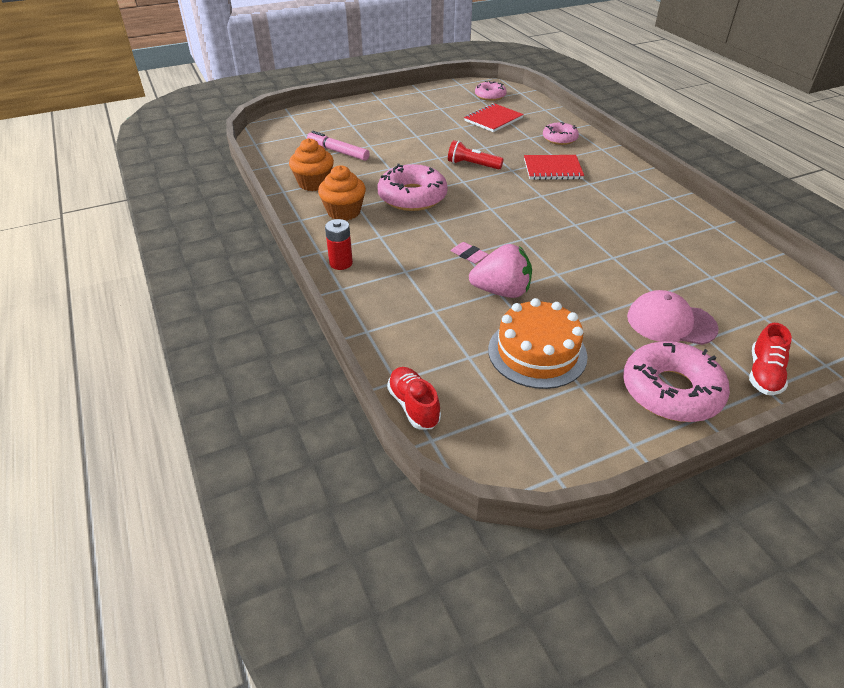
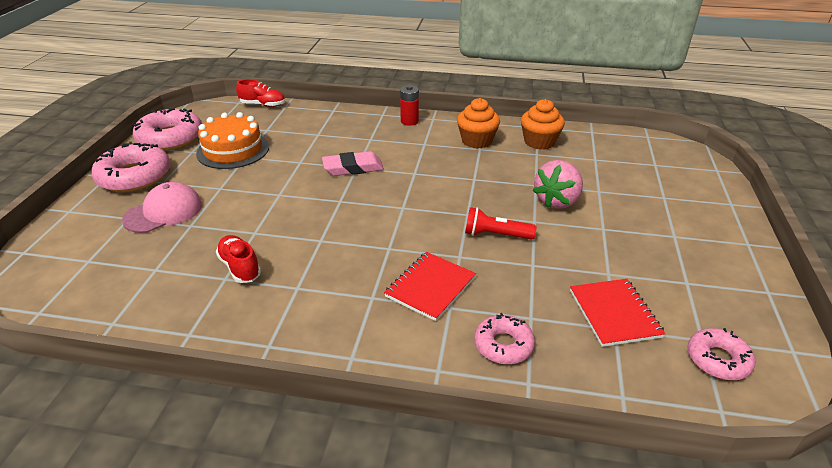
camera: 125 degrees right, 5 degrees down
pink marker [307,131,370,161] -> none
pink donut [377,164,448,211] -> pink donut moved to [133,108,202,151]
red flashlight [448,140,504,169] -> red flashlight turned 135 degrees counterclockwise [465,207,537,240]
pink eraser [451,242,488,264] -> pink eraser [322,151,384,176], size x1.73
pink strawberry [469,244,532,298] -> pink strawberry moved to [533,160,583,209]
red shoe [749,323,792,395] -> red shoe moved to [216,235,261,283]

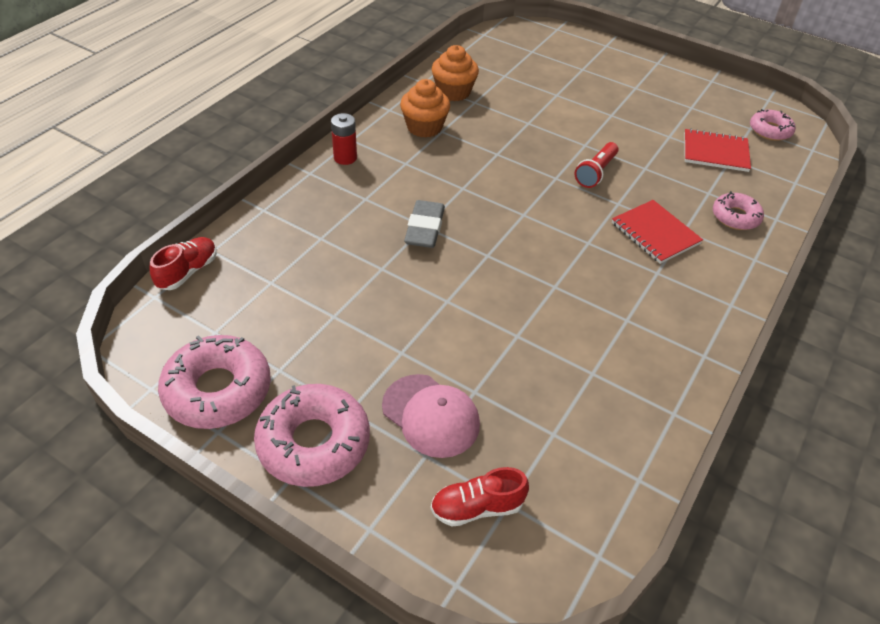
camera: 70 degrees left, 10 degrees up
pink cap [122,182,202,233] -> pink cap turned 150 degrees clockwise [382,374,480,458]
orange cake [196,112,269,169] -> none
red shoe [216,235,261,283] -> red shoe moved to [431,467,529,527]
pink eraser [322,151,384,176] -> grey eraser [404,200,445,248]
pink strawberry [533,160,583,209] -> none

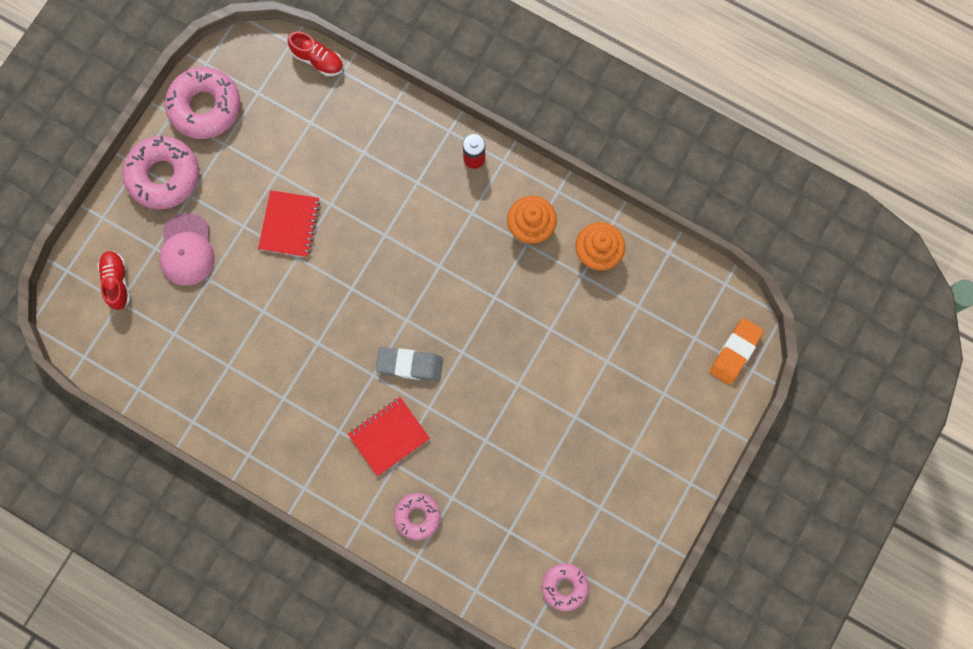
camera: 90 degrees right, 30 degrees up
pink cap [382,374,480,458] -> pink cap turned 45 degrees counterclockwise [159,213,215,286]
grey eraser [404,200,445,248] -> grey eraser moved to [376,347,443,381]
red flashlight [575,142,619,188] -> none
red notebook [684,129,751,172] -> red notebook moved to [258,190,320,257]
none -> orange eraser [710,318,764,385]

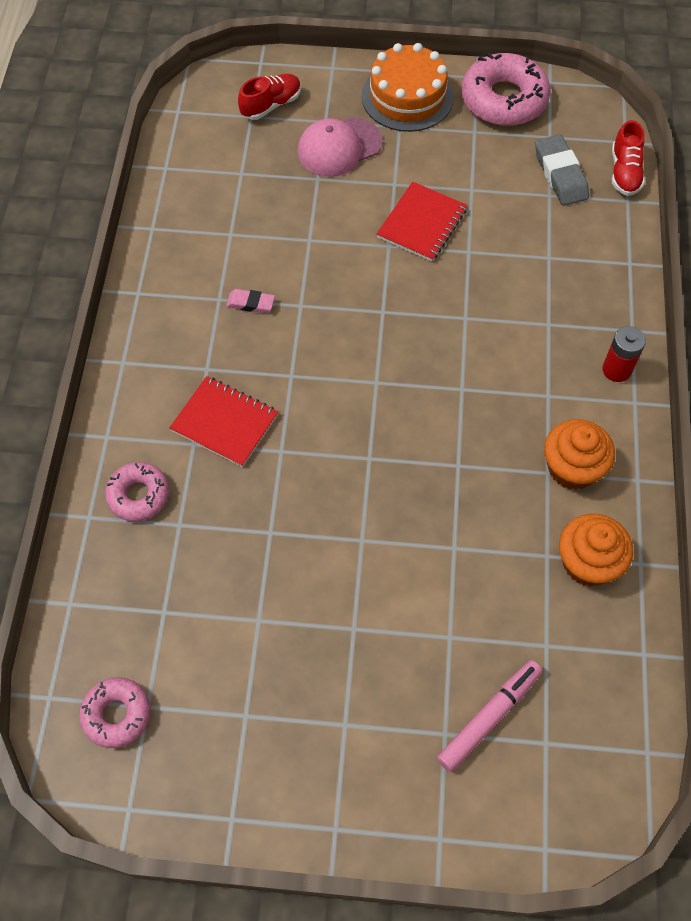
camera: 65 degrees right, 15 degrees down
pink donut [123,136,199,209] -> orange cake [362,43,454,132]
red notebook [258,190,320,257] -> red notebook turned 45 degrees counterclockwise [377,182,467,262]
grey eraser [376,347,443,381] -> grey eraser moved to [535,134,589,206]
orange eraser [710,318,764,385] -> none
none -> pink eraser [226,289,275,313]
none -> pink marker [437,660,542,772]

